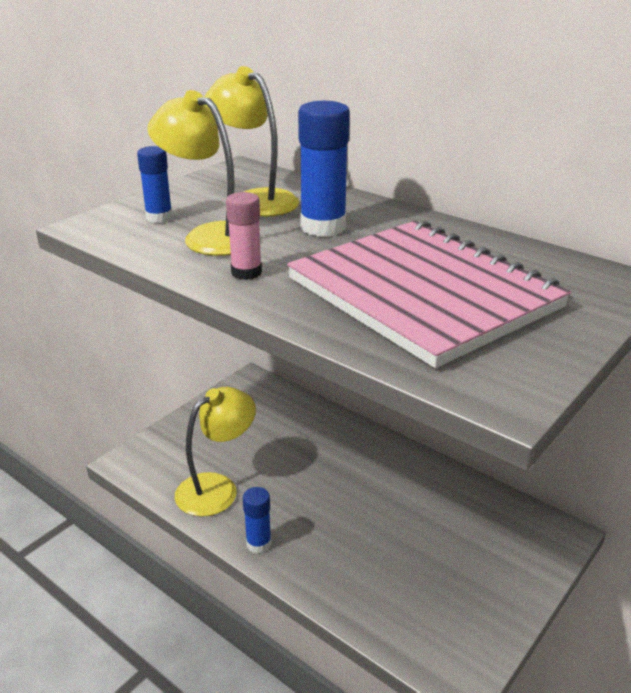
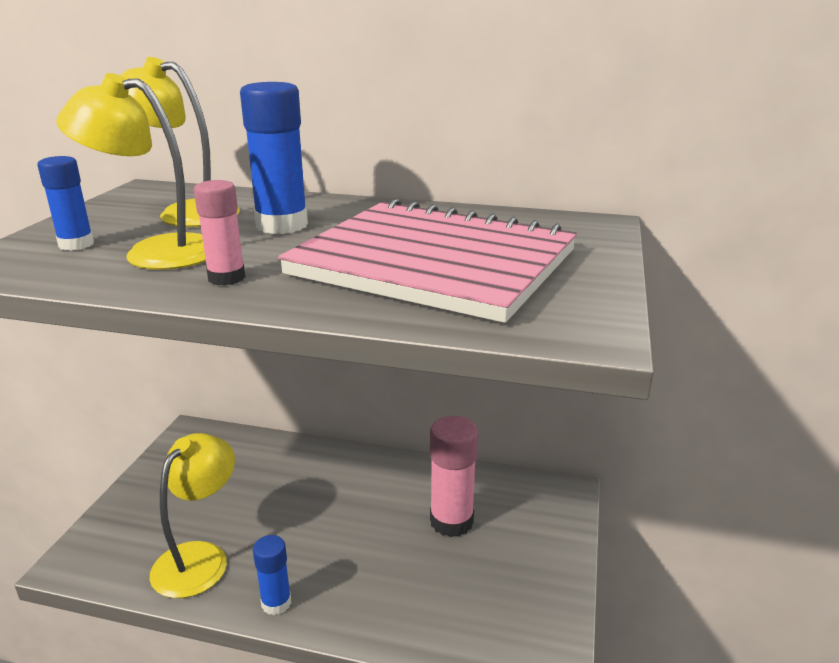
camera: 25 degrees left, 5 degrees down
none -> pink glue stick [430,416,478,537]

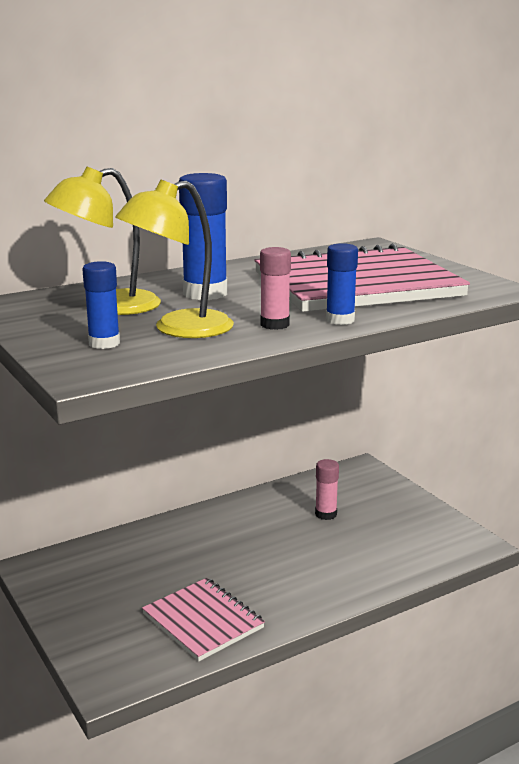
camera: 45 degrees left, 5 degrees down
yellow lamp [149,433,235,598] -> pink notebook [142,578,265,661]
blue glue stick [253,535,291,615] -> blue glue stick moved to [326,243,358,325]
pink glue stick [430,416,478,537] -> pink glue stick [315,459,339,520], size x0.59

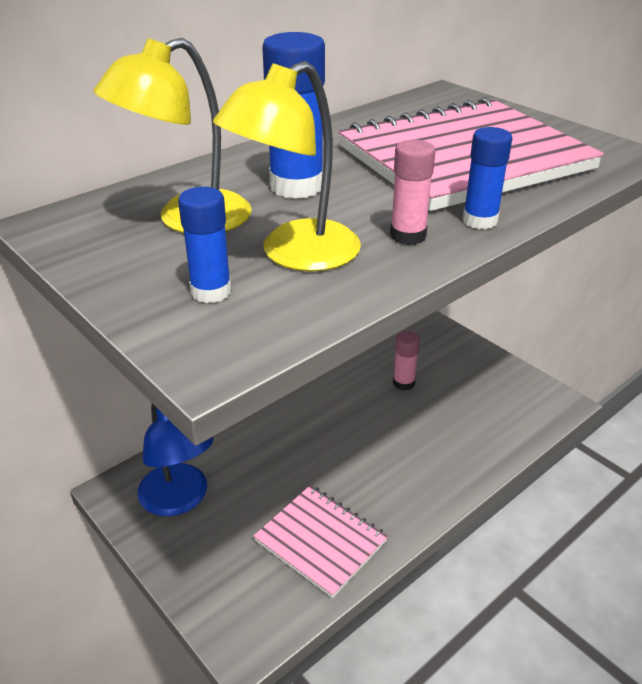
camera: 10 degrees left, 15 degrees up
none -> blue lamp [138,403,214,517]

